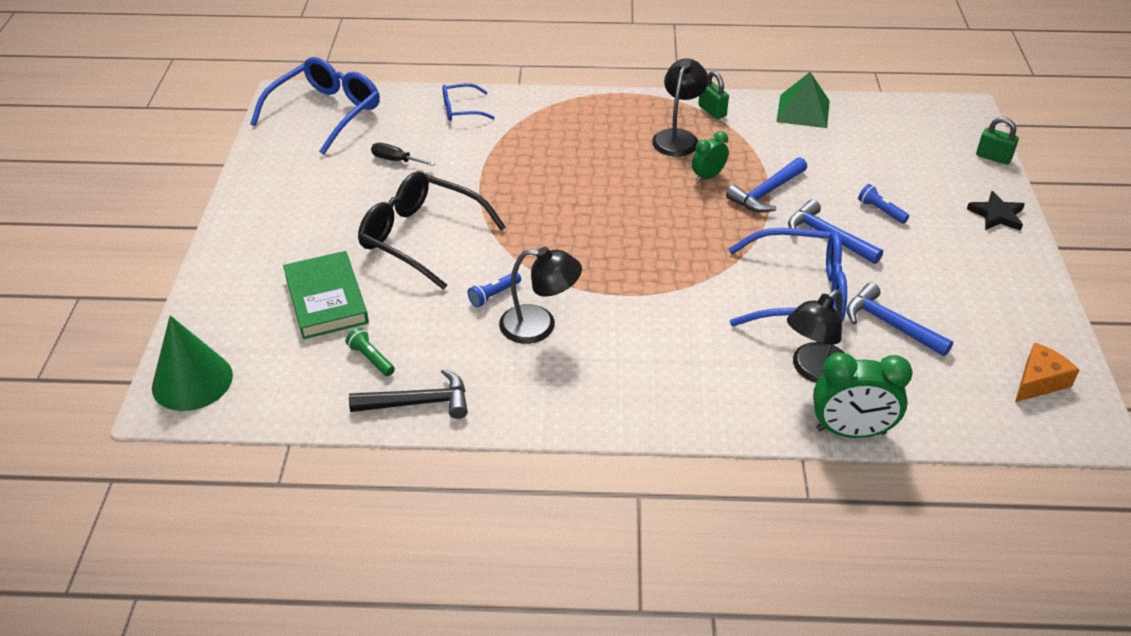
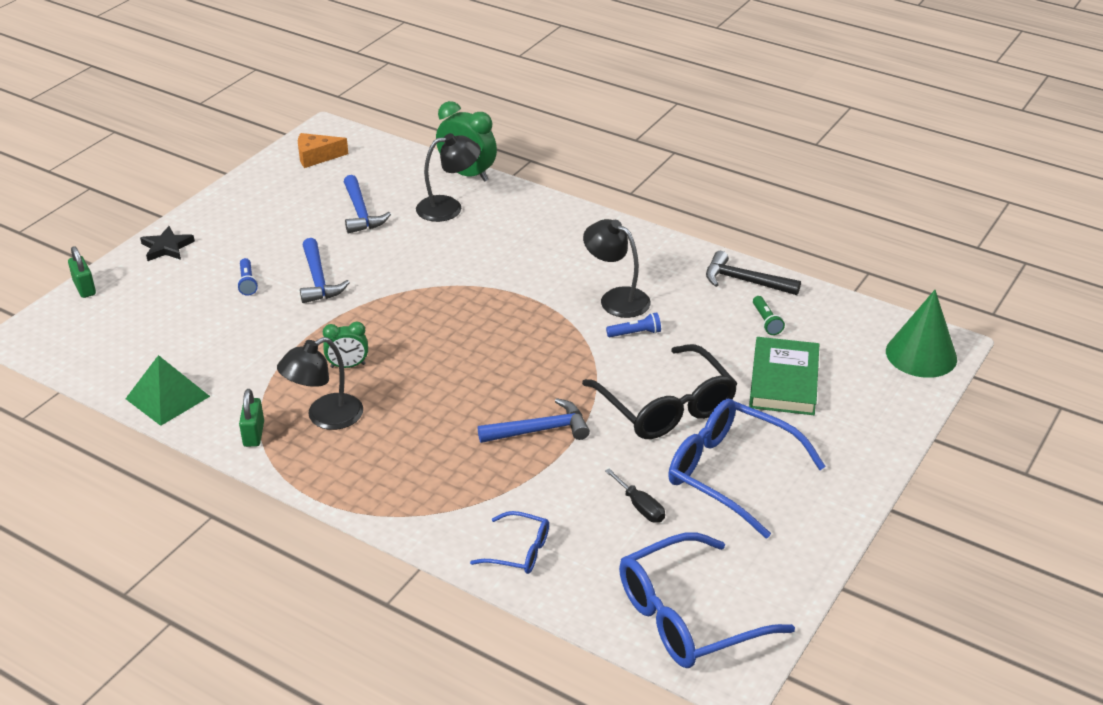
camera: 150 degrees left, 5 degrees down
blue hammer [726,157,807,212] -> blue hammer moved to [478,398,590,443]
blue glasses [729,228,847,326] -> blue glasses moved to [668,398,826,538]

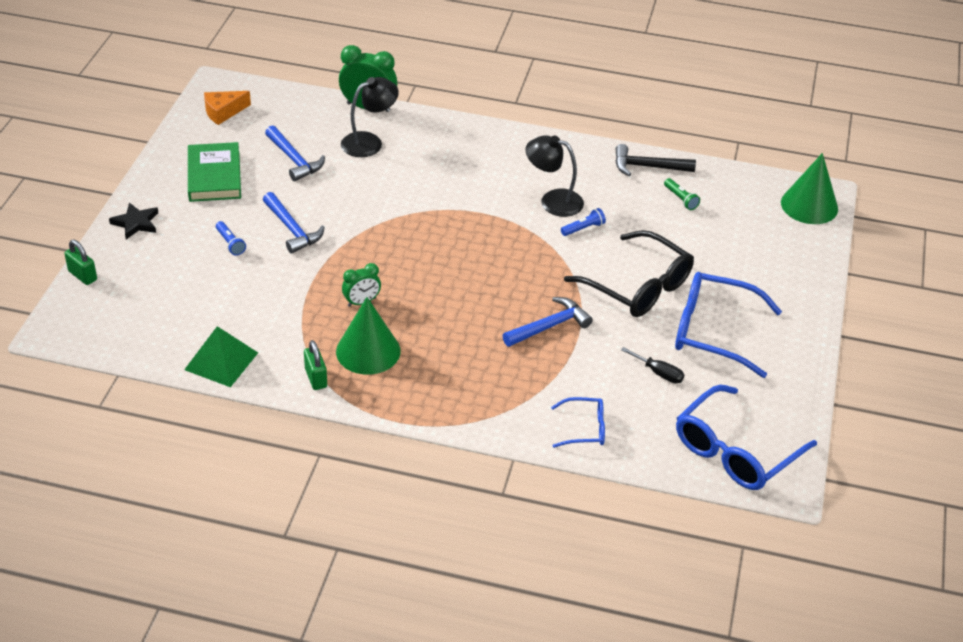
camera: 20 degrees left, 5 degrees up
black lamp [277,337,363,430] -> green cone [336,297,400,375]
green book [749,337,819,415] -> green book moved to [188,142,241,202]

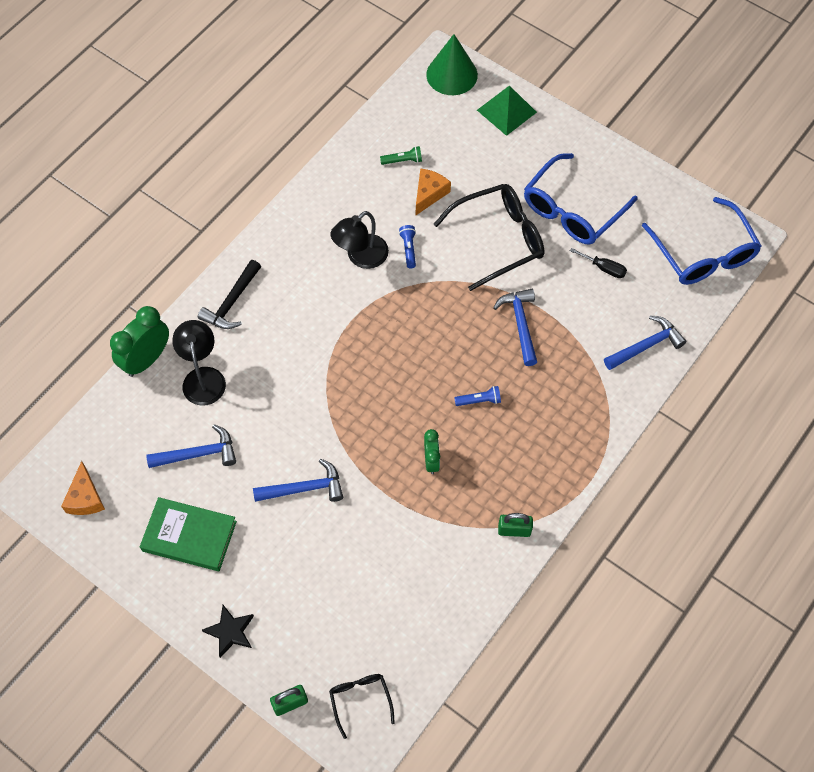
camera: 65 degrees left, 20 degrees up
green pyramid [184,326,258,387] -> green pyramid moved to [477,86,537,136]
blue flashlight [216,221,246,256] -> blue flashlight moved to [454,386,501,406]
green cone [336,297,400,375] -> none
blue glasses [551,397,605,448] -> blue hammer [604,315,687,370]
black hammer [615,144,696,176] -> black hammer moved to [198,260,261,329]
black screwdriver [621,347,684,383] -> black screwdriver turned 60 degrees clockwise [570,248,627,278]
none -> black glasses [329,674,395,739]
none -> orange cheese [416,168,451,215]

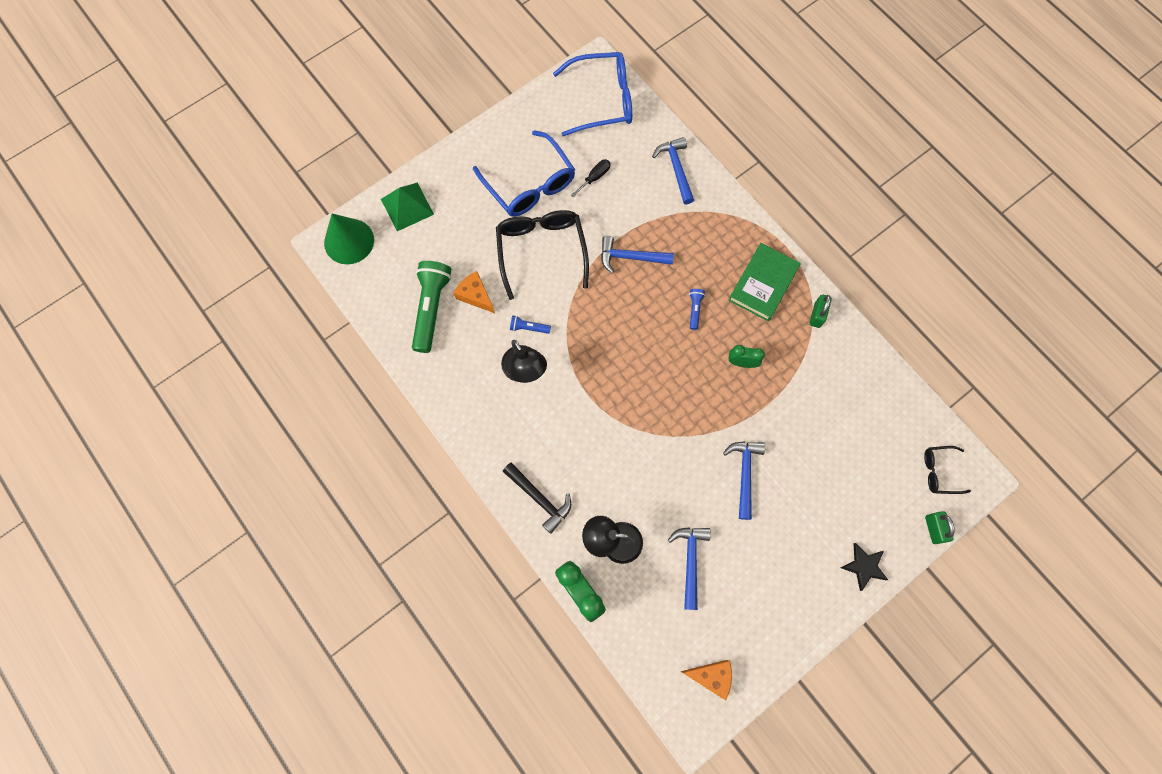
camera: 75 degrees left, 10 degrees up
green book [140,497,237,571] -> green book moved to [728,243,801,321]
green flashlight [380,146,422,165] -> green flashlight [412,261,451,353], size x2.21

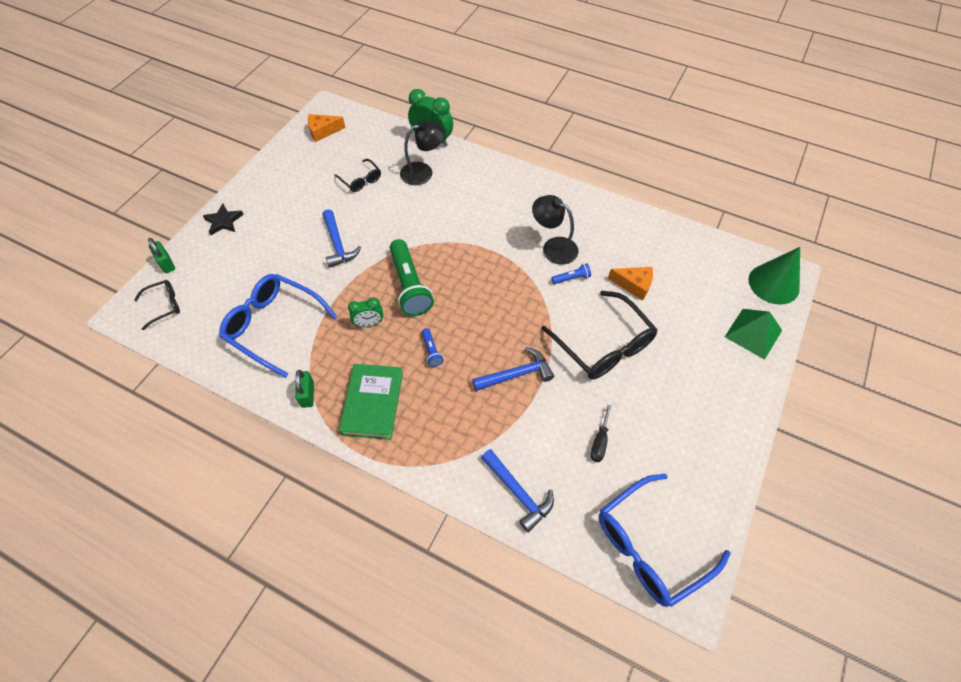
camera: 155 degrees right, 15 degrees down
green flashlight [412,261,451,353] -> green flashlight moved to [390,239,434,316]
blue glasses [473,130,575,217] -> blue glasses moved to [219,274,338,378]
black hammer [502,462,571,534] -> none
blue hammer [668,527,711,610] -> black glasses [335,159,381,192]

